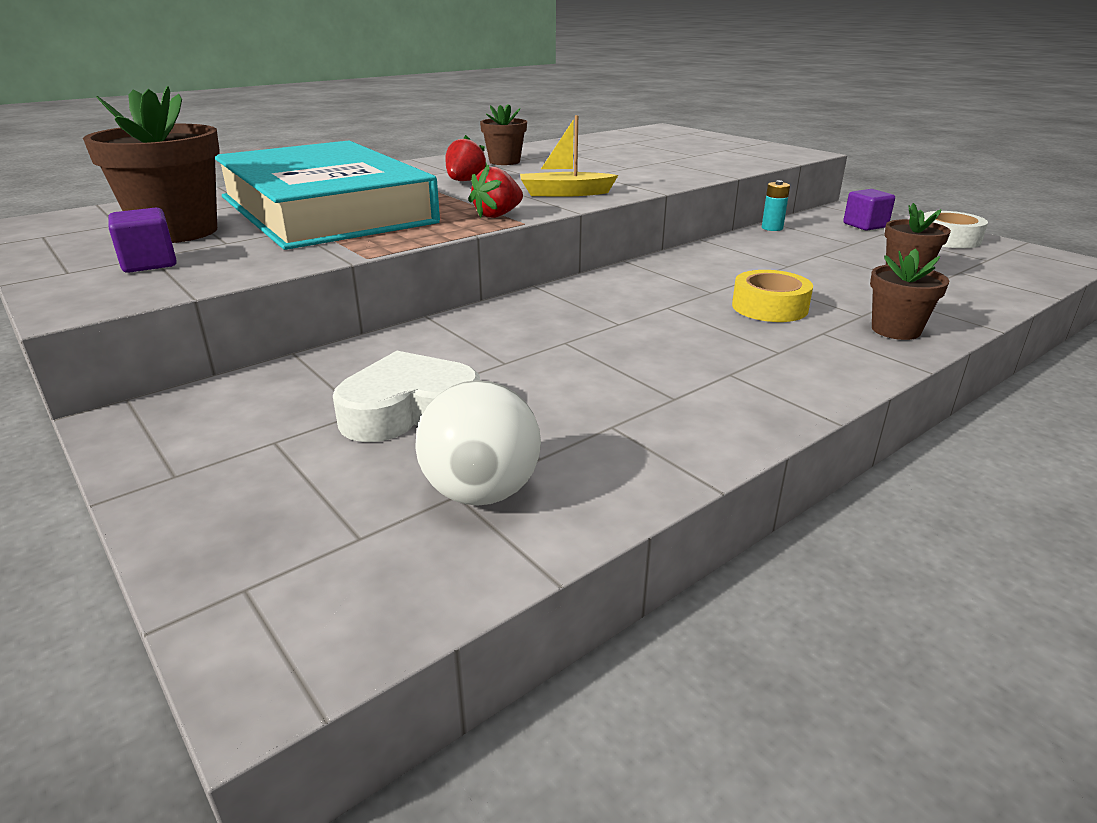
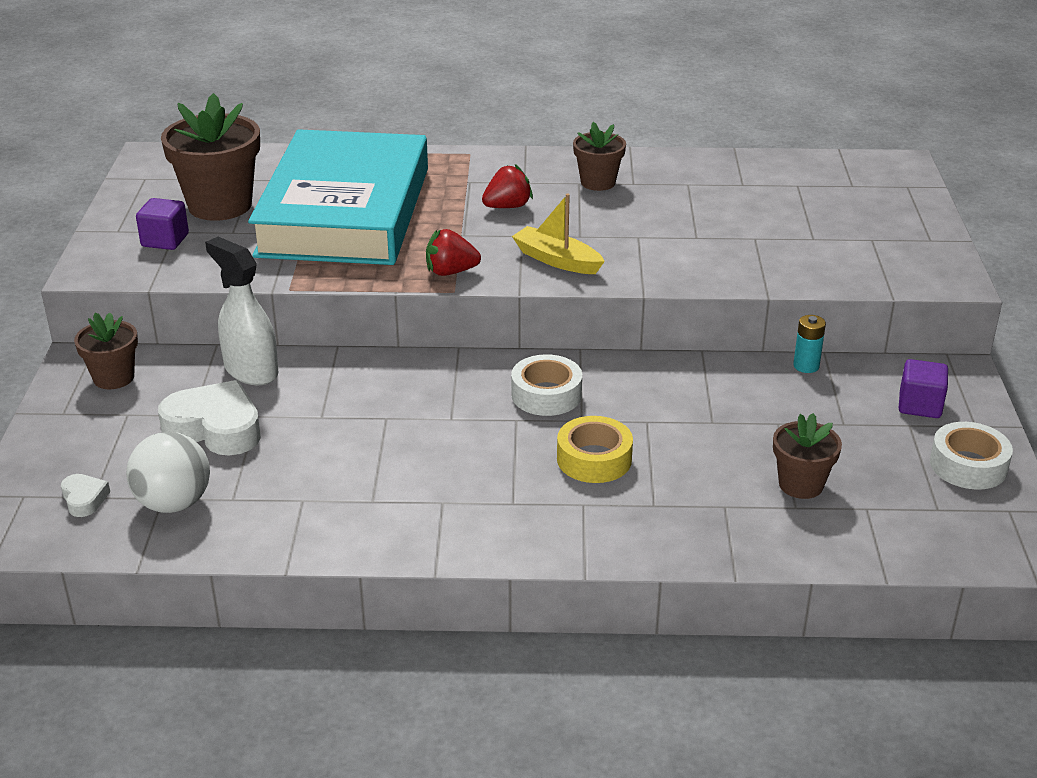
camera: 40 degrees right, 5 degrees up
brown flower pot [870,249,949,340] -> brown flower pot moved to [74,313,138,389]
none -> white heart [61,474,110,517]
none -> white spray bottle [205,237,278,385]
none -> white tape [511,354,582,416]

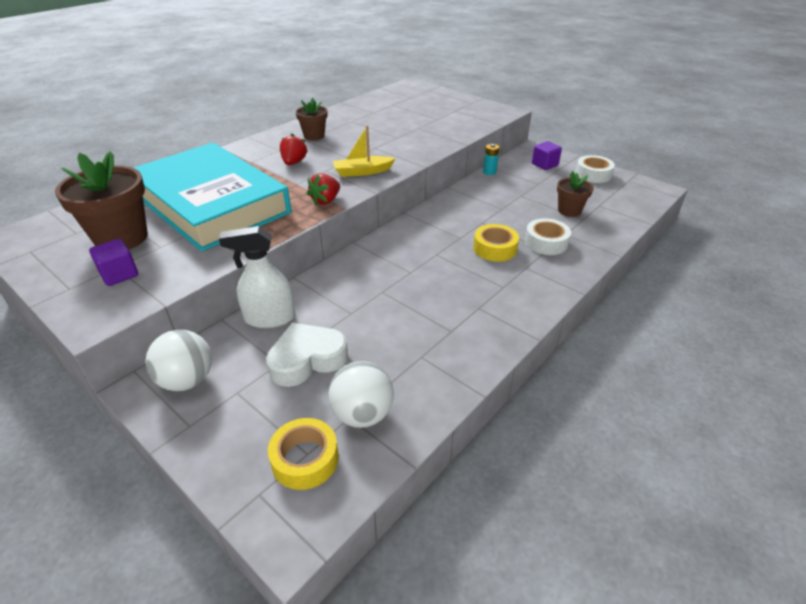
camera: 50 degrees left, 5 degrees up
white heart [61,474,110,517] -> yellow tape [268,418,339,490]
brown flower pot [74,313,138,389] -> white ball [145,330,212,391]
white tape [511,354,582,416] -> white tape moved to [525,219,571,255]

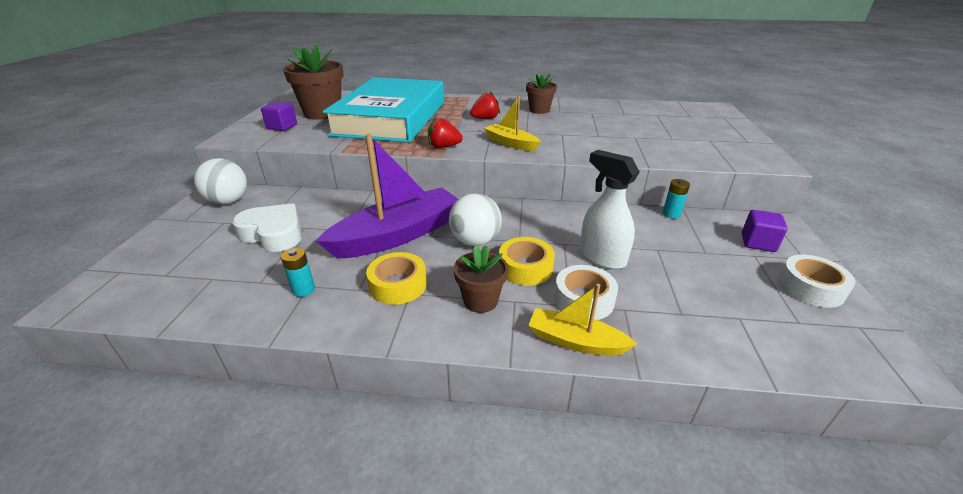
camera: 55 degrees right, 5 degrees down
white spray bottle [219,226,295,328] -> white spray bottle moved to [580,150,640,269]
yellow tape [268,418,339,490] -> yellow tape moved to [366,252,427,305]
white ball [328,361,394,428] -> white ball moved to [449,193,502,246]
brown flower pot [557,171,594,217] -> brown flower pot moved to [454,245,508,313]
none -> turquoise battery [281,248,315,297]
none -> purple boat [316,134,458,259]
none -> yellow boat [528,284,637,356]

